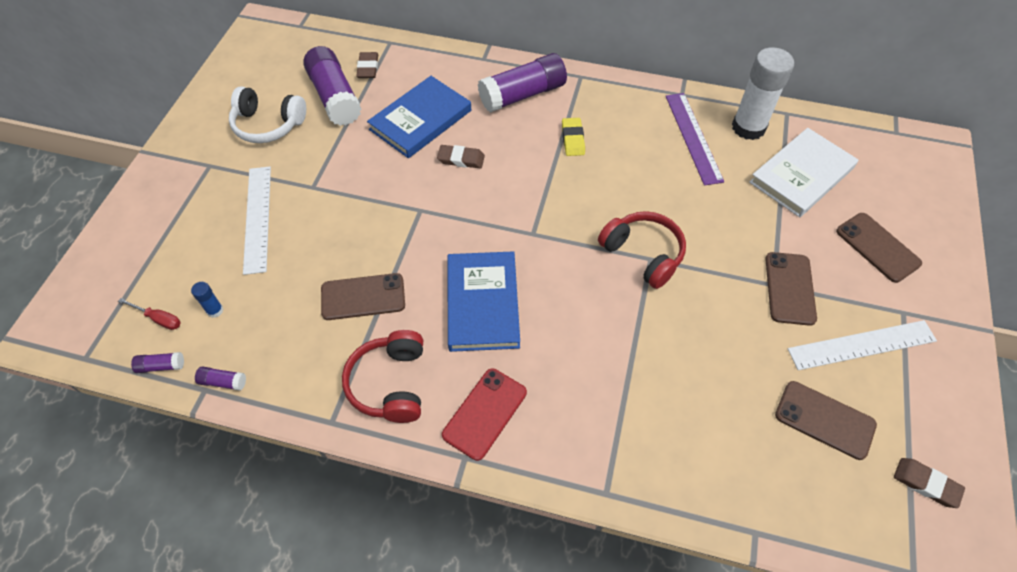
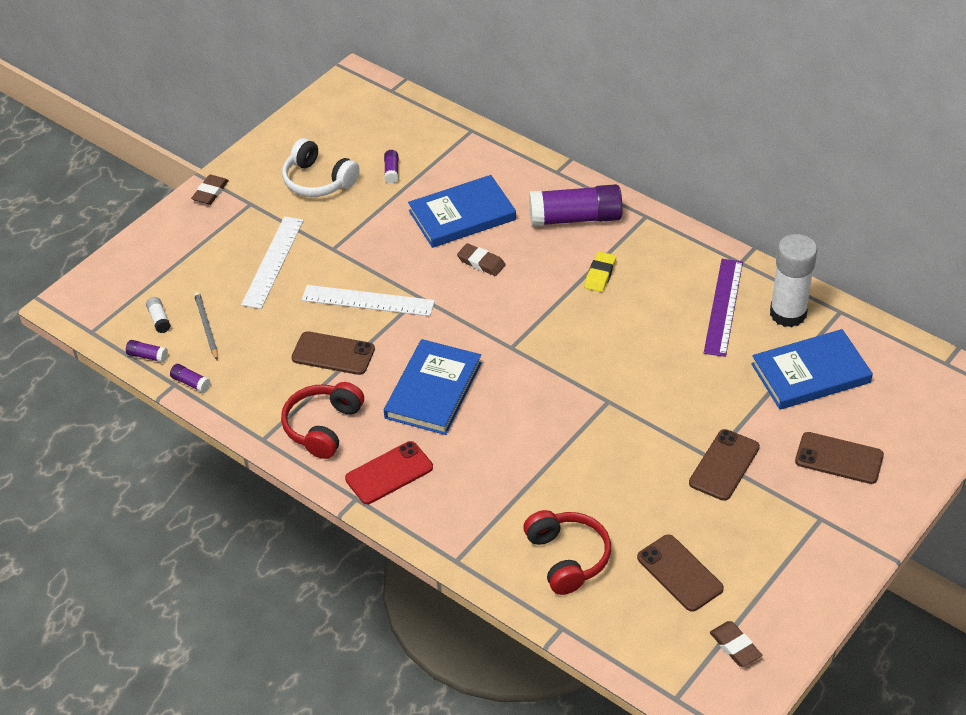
camera: 25 degrees right, 10 degrees down
red screwdriver [118,298,181,330] -> white glue stick [146,297,171,333]
blue glue stick [191,282,223,318] -> grey pencil [194,292,218,360]
purple glue stick [303,46,361,126] -> purple glue stick [384,150,398,183], size x0.41
brown eraser [356,52,378,78] -> brown eraser moved to [191,175,229,205]
red headphones [598,211,686,289] -> red headphones moved to [523,510,611,595]
white book [749,128,858,217] -> blue book [751,329,873,410]
white ruler [788,320,937,370] -> white ruler moved to [302,285,435,316]
brown phone [836,213,922,283] -> brown phone turned 60 degrees counterclockwise [795,432,884,484]

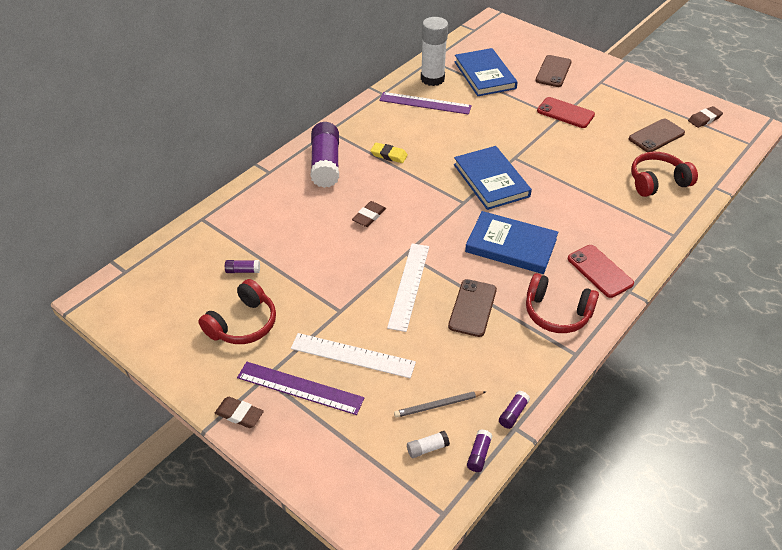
camera: 90 degrees left, 0 degrees up
white headphones [282,138,360,197] -> red headphones [198,279,276,344]
blue book [408,175,516,248] -> blue book moved to [454,146,532,210]
brown phone [689,429,760,501] -> red phone [537,97,595,128]
none -> purple ruler [237,362,364,415]

